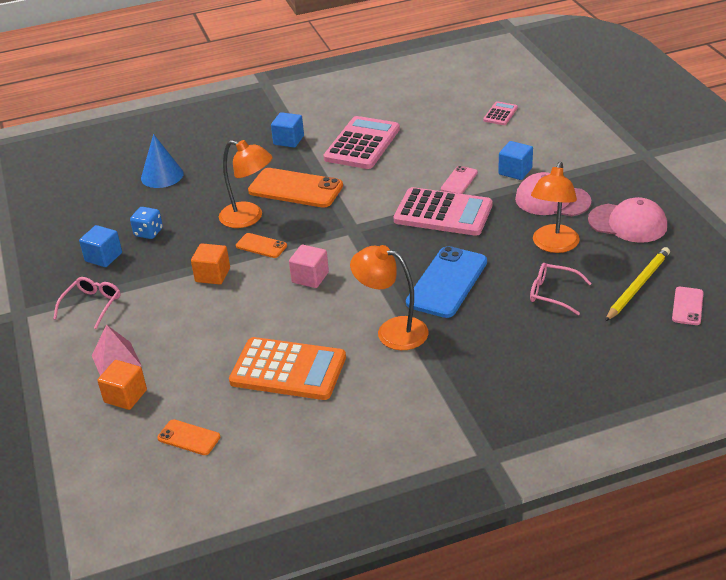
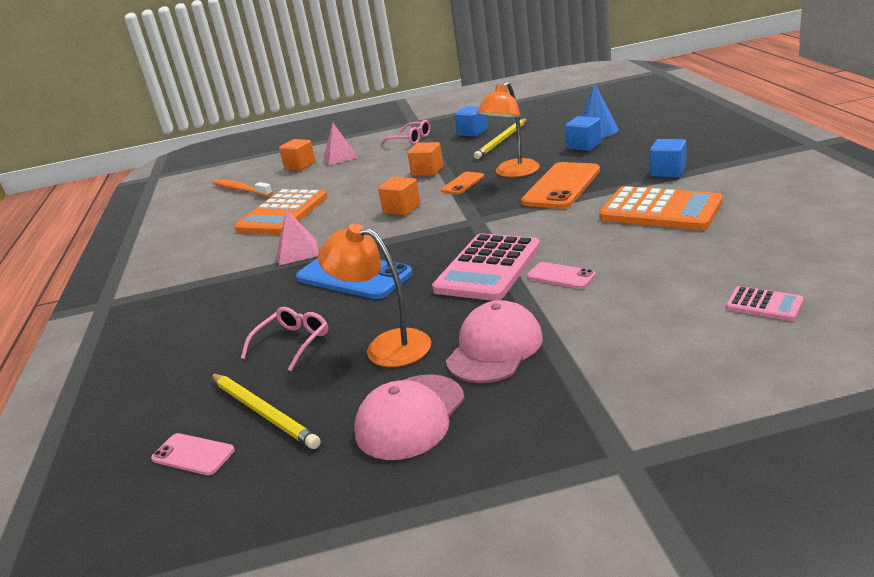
camera: 100 degrees right, 10 degrees down
blue dice [130,207,163,239] -> yellow pencil [474,118,527,159]
orange phone [157,419,220,455] -> orange toothbrush [213,180,273,197]
pink cube [289,245,329,288] -> orange cube [378,177,420,216]
pink calculator [323,116,400,169] -> orange calculator [599,186,723,230]
orange lamp [350,245,429,350] -> pink pyramid [278,209,319,265]
blue cube [498,141,533,180] -> blue cube moved to [565,116,601,151]

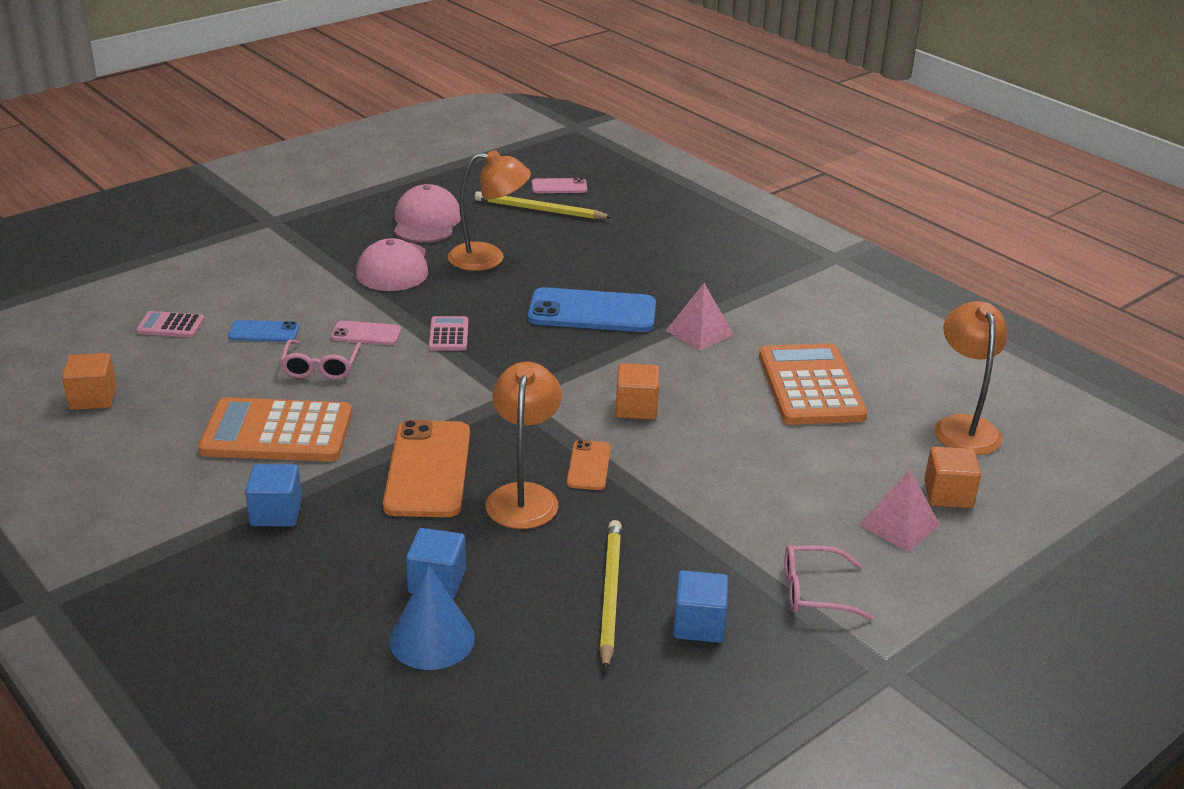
camera: 145 degrees right, 5 degrees up
orange toothbrush [213,180,273,197] -> orange lamp [934,301,1007,455]
pink glasses [241,307,328,371] -> pink glasses moved to [280,339,361,380]
orange cube [407,142,443,176] -> orange cube moved to [62,353,116,410]
pink calculator [432,233,541,301] -> pink calculator [429,316,469,351], size x0.48
none -> blue phone [228,320,299,342]

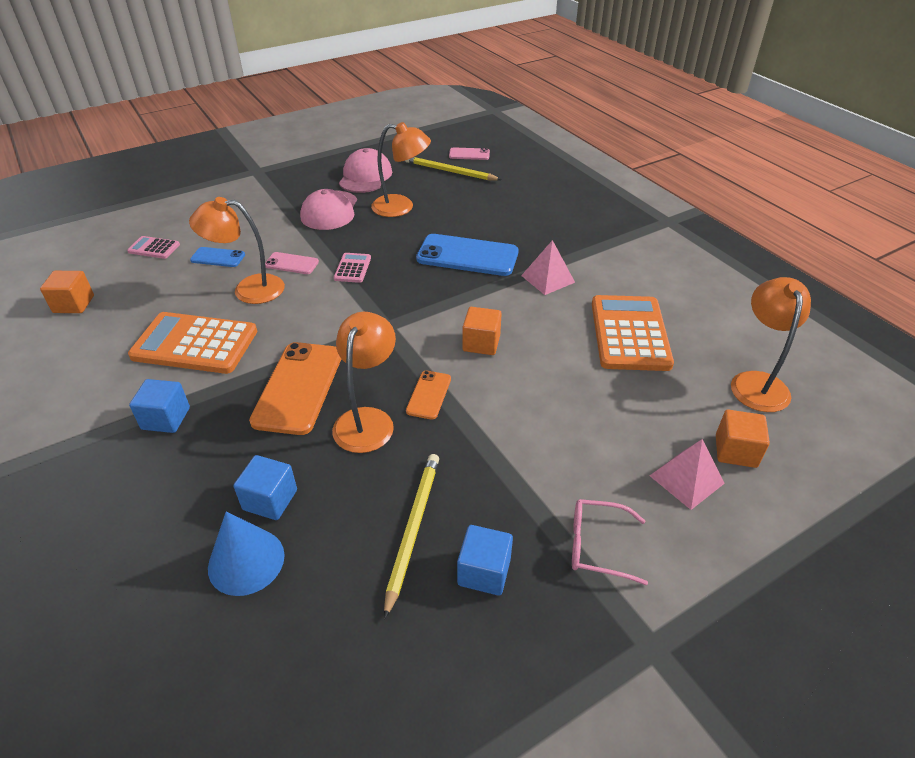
camera: 10 degrees right, 10 degrees up
pink glasses [280,339,361,380] -> orange lamp [189,197,285,304]

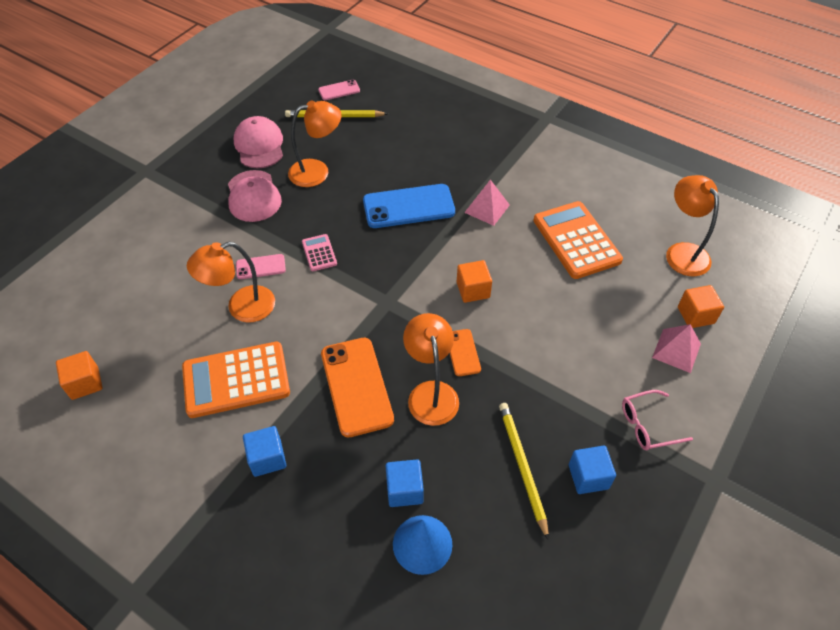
camera: 25 degrees left, 10 degrees up
pink calculator [127,236,180,259] -> none
blue phone [190,247,245,267] -> none

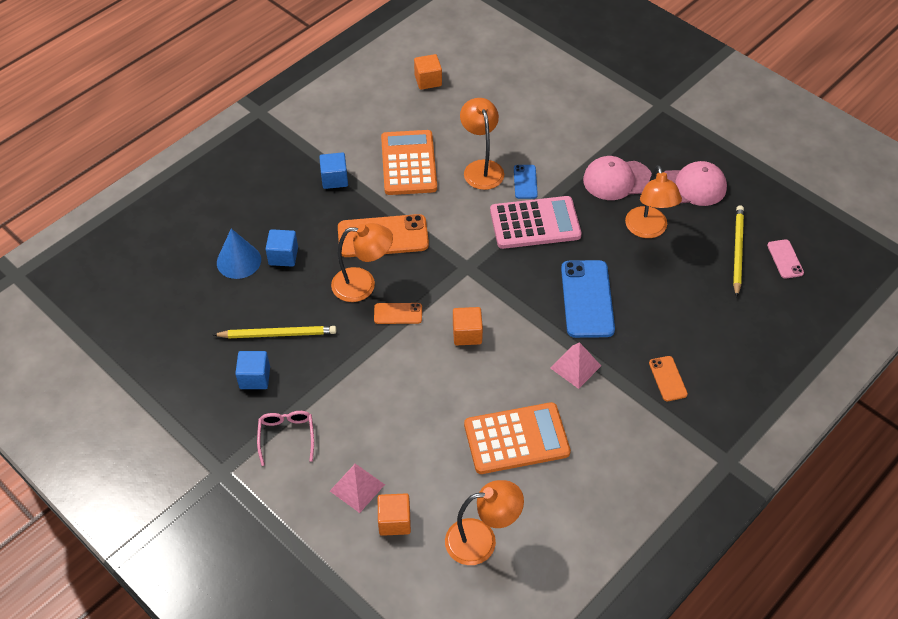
camera: 100 degrees right, 0 degrees up
pink phone [236,254,286,279] -> blue phone [514,165,538,199]
pink calculator [302,234,337,271] -> pink calculator [490,196,582,249], size x2.11
none -> orange phone [649,356,688,401]

